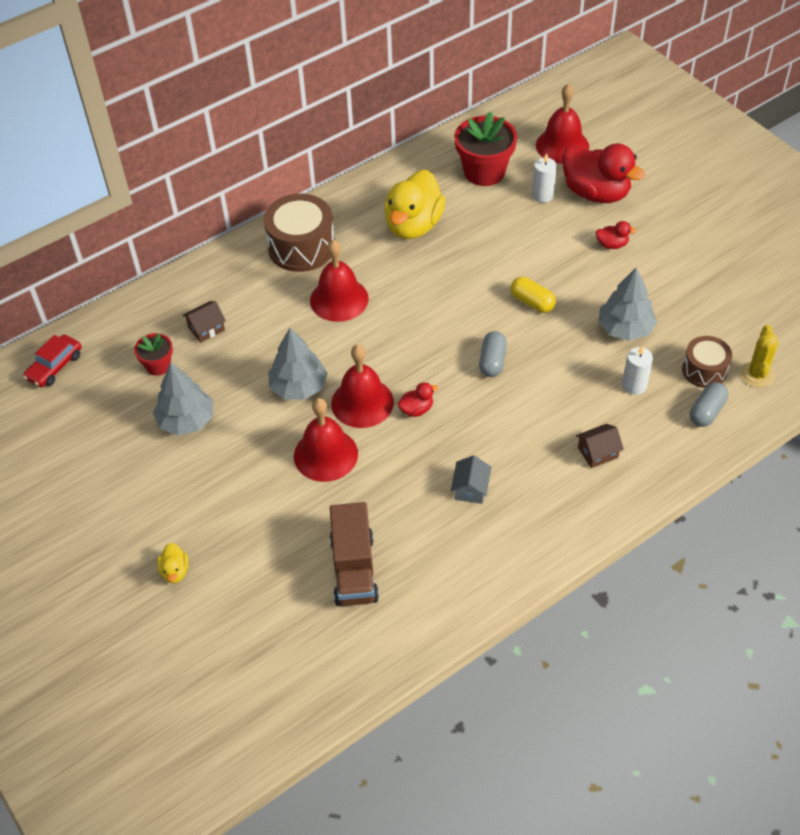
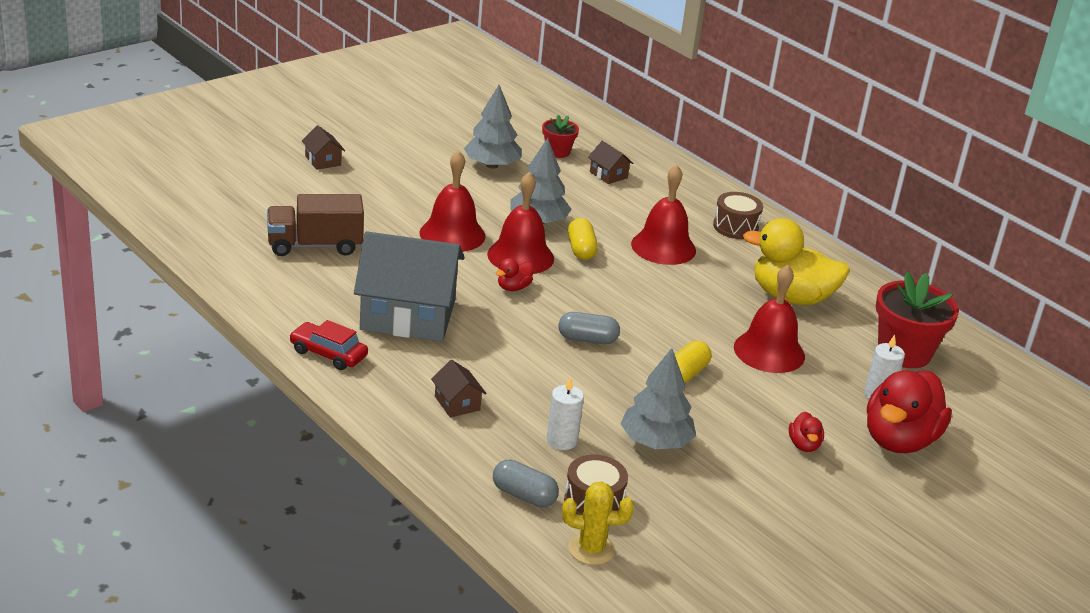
camera: 80 degrees right, 20 degrees down
red car [23,335,82,387] -> red car moved to [289,320,368,370]
yellow duck [157,543,189,583] -> brown house [302,126,345,170]
brown drum [264,194,335,272] -> brown drum [713,192,763,239], size x0.61
red duck [398,383,439,417] -> red duck turned 75 degrees clockwise [495,258,533,291]
grey house [451,455,491,504] -> grey house [354,231,465,341], size x2.42
red bell [536,84,589,164] -> red bell moved to [734,265,805,373]
none -> yellow capsule [568,218,598,260]

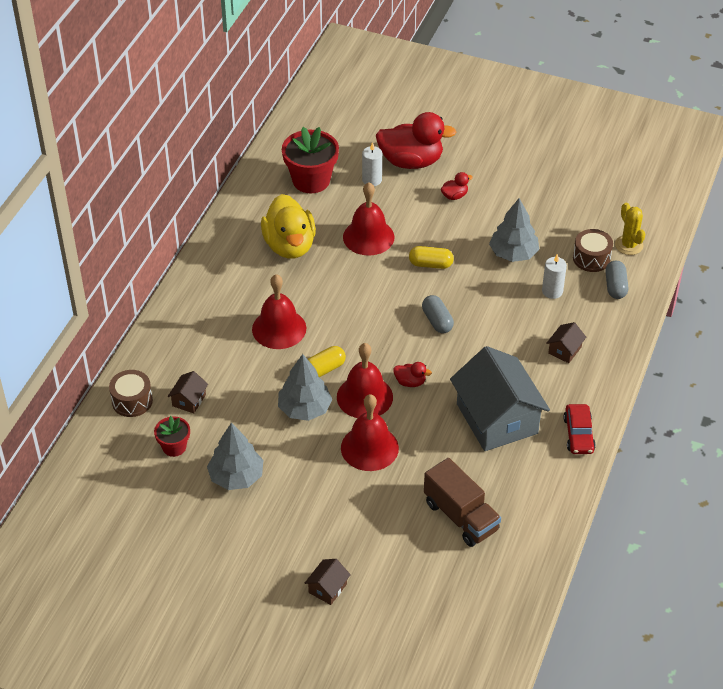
camera: 115 degrees left, 15 degrees up
brown drum [713,192,763,239] -> brown drum moved to [109,370,153,417]

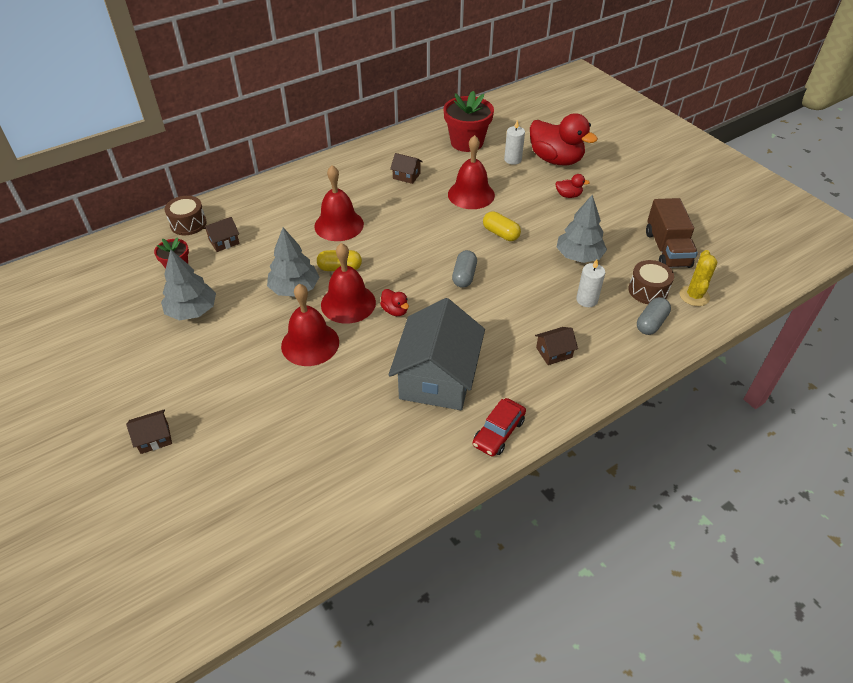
camera: 35 degrees right, 0 degrees up
yellow duck [261,194,316,259] -> brown house [390,153,423,184]
brown truck [424,458,501,547] -> brown truck moved to [646,198,698,268]

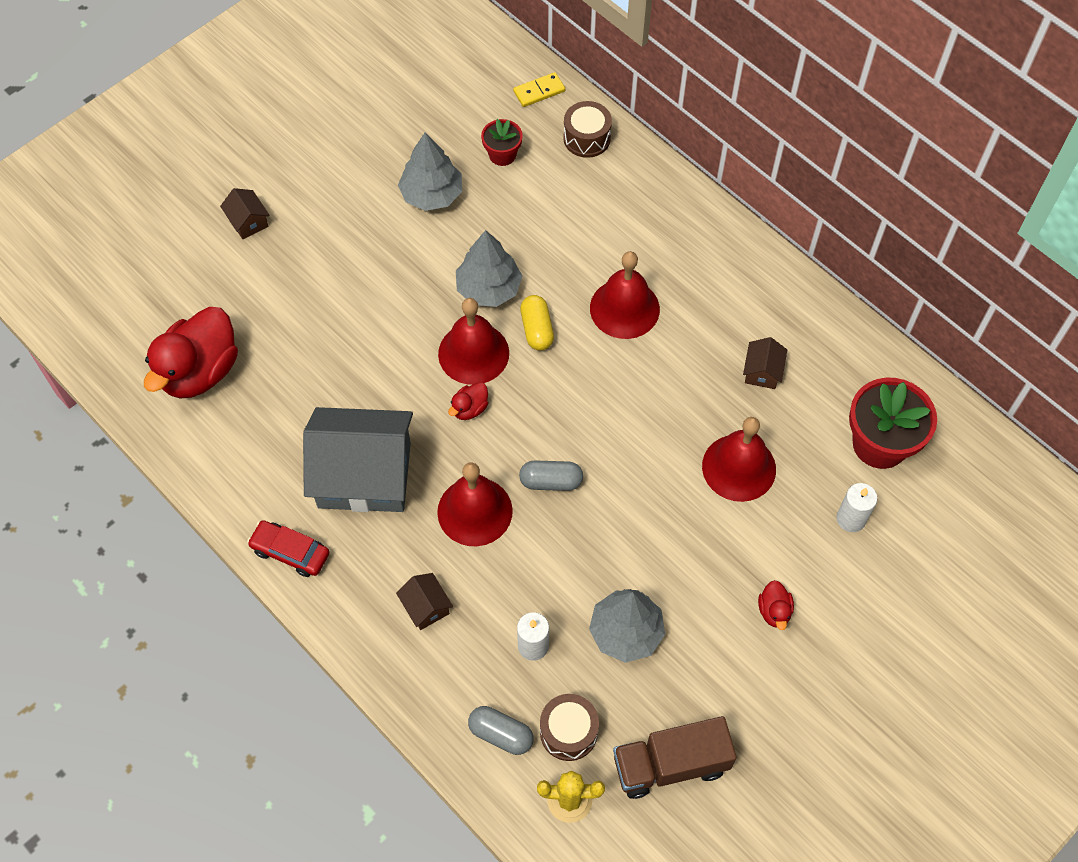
camera: 80 degrees right, 15 degrees up
brown house [203,217,240,252] -> none
red bell [281,284,339,366] -> red bell moved to [437,462,513,546]
yellow capsule [483,211,521,241] -> none
red duck [530,113,598,165] -> red duck moved to [144,307,238,399]
none -> yellow domino [513,72,565,107]

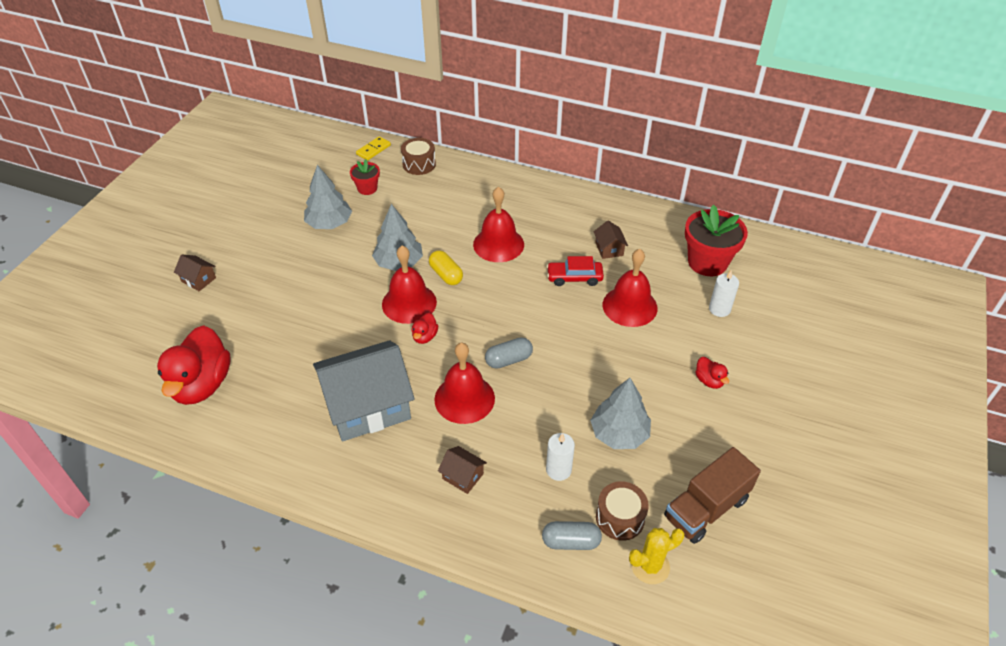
camera: 25 degrees left, 15 degrees down
red car [247,520,329,577] -> red car moved to [547,256,604,286]

